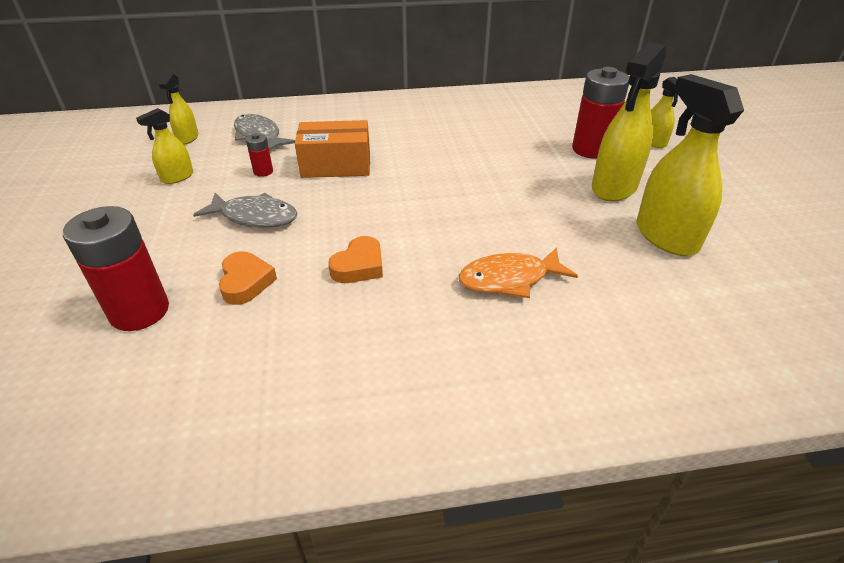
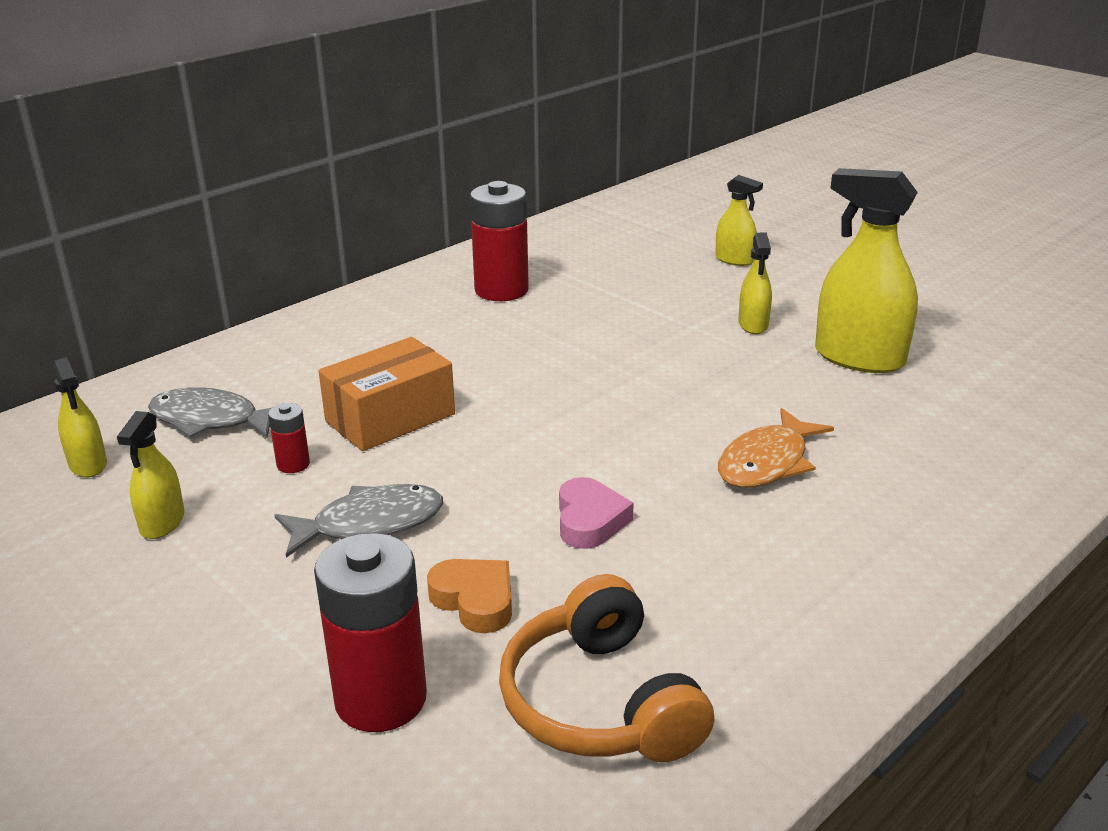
camera: 35 degrees left, 10 degrees down
orange heart [328,236,383,283] -> pink heart [559,477,634,549]
red battery [572,67,629,159] -> red battery moved to [470,181,529,301]
yellow spray bottle [592,42,666,202] -> yellow spray bottle [738,233,772,334], size x0.53
none -> orange headphones [499,574,715,762]

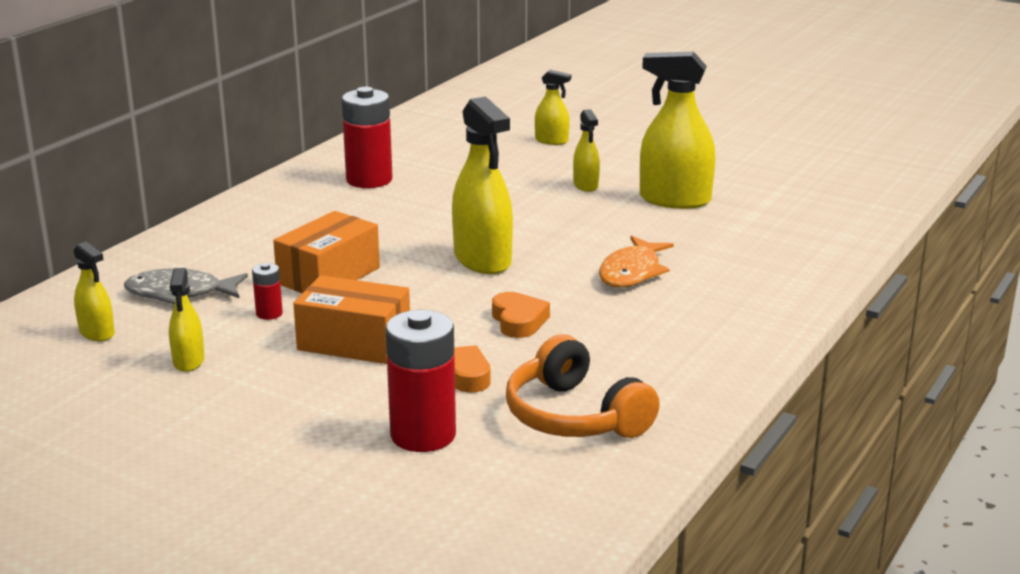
camera: 15 degrees left, 5 degrees down
grey fish [275,484,443,558] -> orange box [293,275,410,364]
pink heart [559,477,634,549] -> orange heart [492,292,550,338]
none -> yellow spray bottle [452,96,513,274]

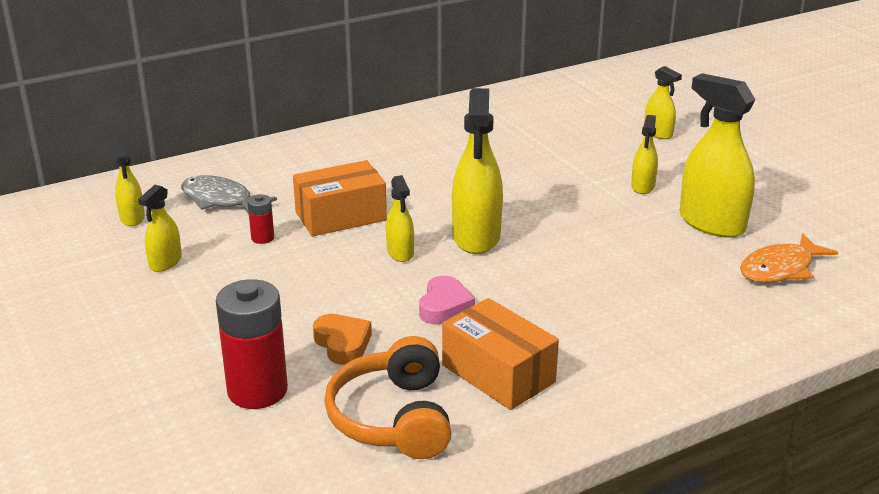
camera: 30 degrees right, 5 degrees up
orange box [293,275,410,364] -> orange box moved to [442,298,559,410]
red battery [342,87,393,188] -> none
orange heart [492,292,550,338] -> pink heart [419,276,475,324]
orange fish [599,236,674,288] -> orange fish moved to [740,233,838,283]
none -> yellow spray bottle [386,175,414,262]

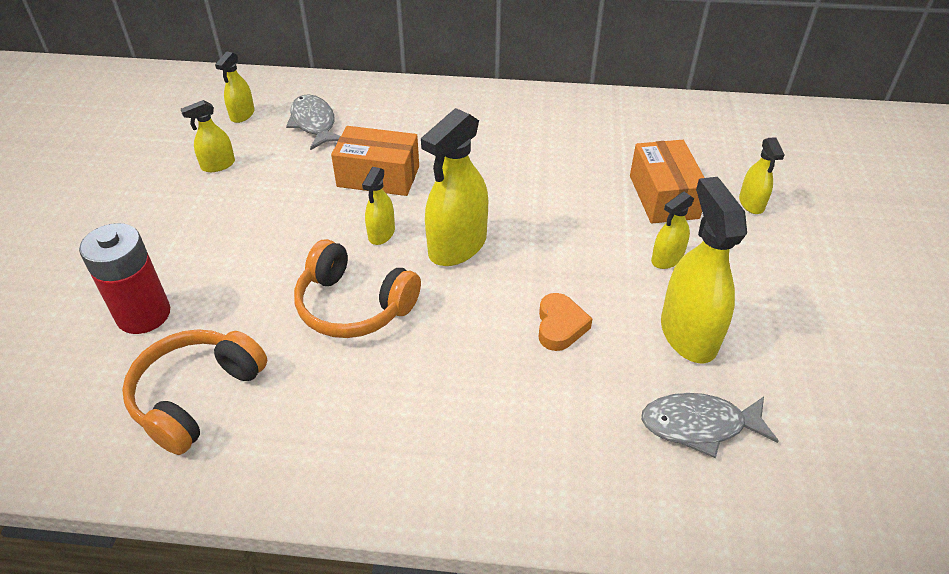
camera: 35 degrees right, 15 degrees up
red battery [247,194,274,244] -> none
orange heart [313,314,372,365] -> orange heart moved to [539,293,592,351]
pink heart [419,276,475,324] -> orange headphones [294,239,421,338]
orange box [442,298,559,410] -> orange box moved to [630,140,705,223]
orange fish [740,233,838,283] -> grey fish [641,393,779,458]

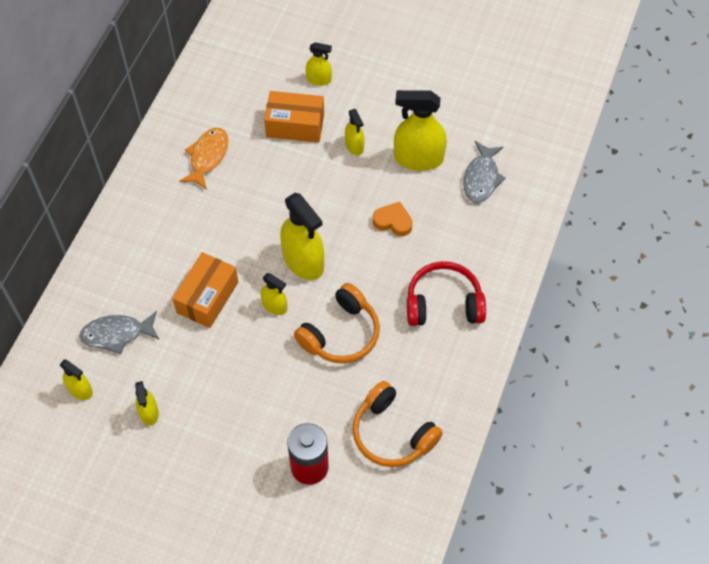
camera: 75 degrees left, 15 degrees up
none -> orange fish [179,128,228,190]
none -> red headphones [407,261,486,326]

